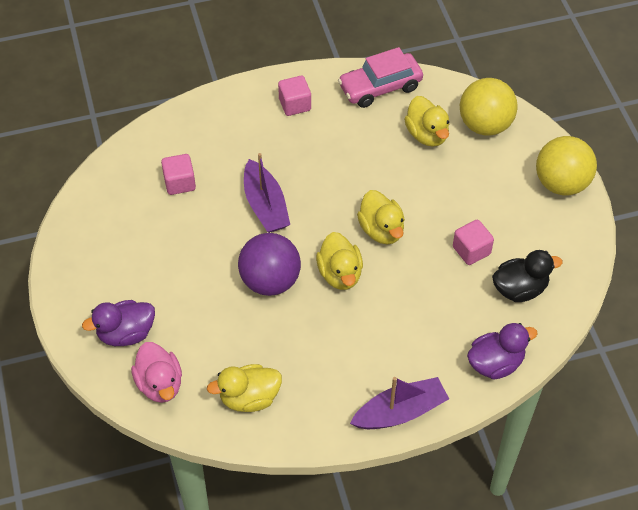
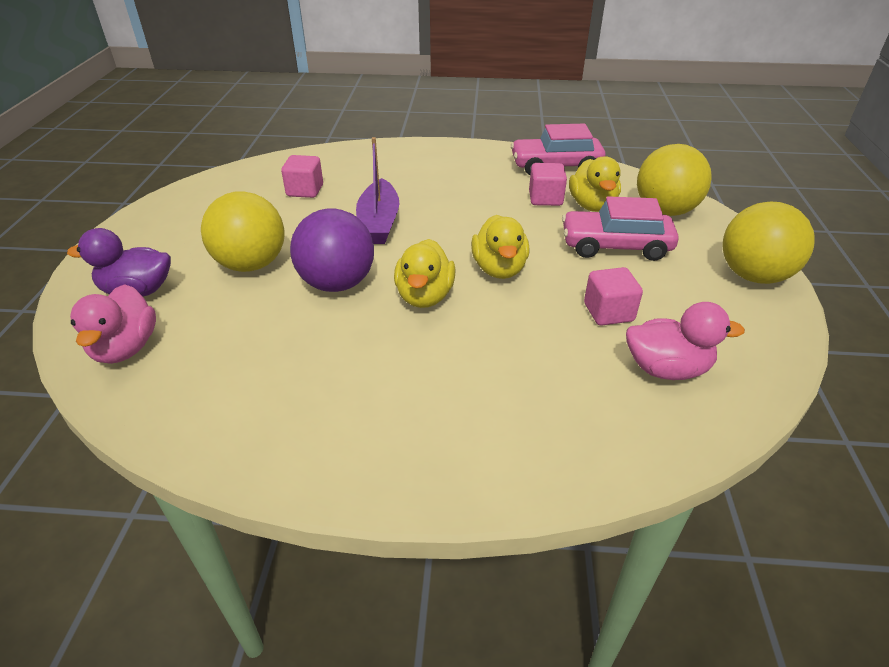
camera: 20 degrees right, 15 degrees down
yellow duck [207,364,282,412] -> none
pink cube [278,76,311,116] -> pink cube moved to [529,163,567,206]
purple boat [350,377,449,429] -> none
purple duck [467,323,538,380] -> none
black duck [492,250,563,302] -> pink duck [626,302,745,380]
none -> yellow ball [201,191,284,272]
none -> pink car [562,196,679,261]

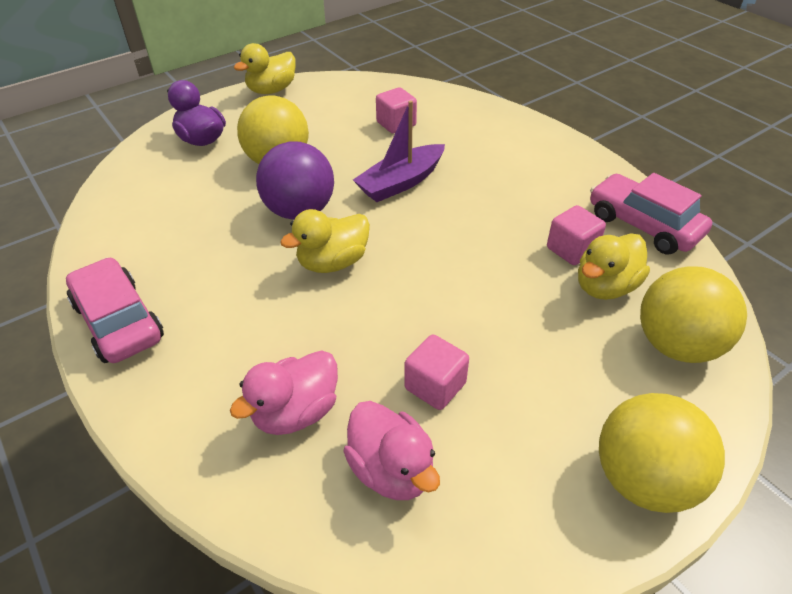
camera: 50 degrees right, 5 degrees up
pink duck [70,284,156,364] -> pink duck moved to [230,350,338,435]
yellow duck [471,215,529,279] -> yellow duck moved to [234,43,296,94]
pink car [562,196,679,261] -> pink car moved to [66,257,164,363]

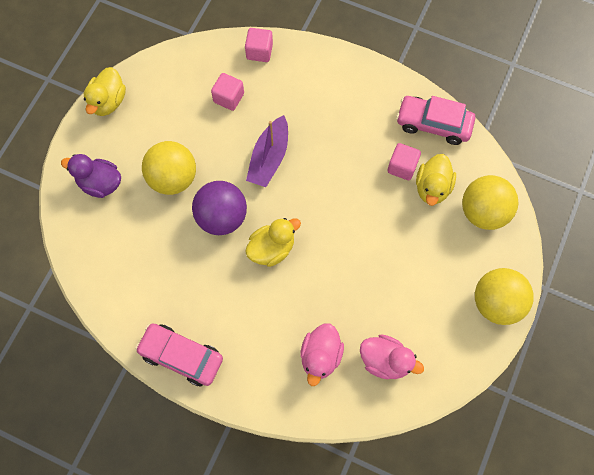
camera: 30 degrees left, 25 degrees up
yellow duck [280,209,370,273] -> yellow duck turned 150 degrees counterclockwise [245,218,301,267]
pink cube [405,334,469,410] -> pink cube moved to [245,28,273,62]

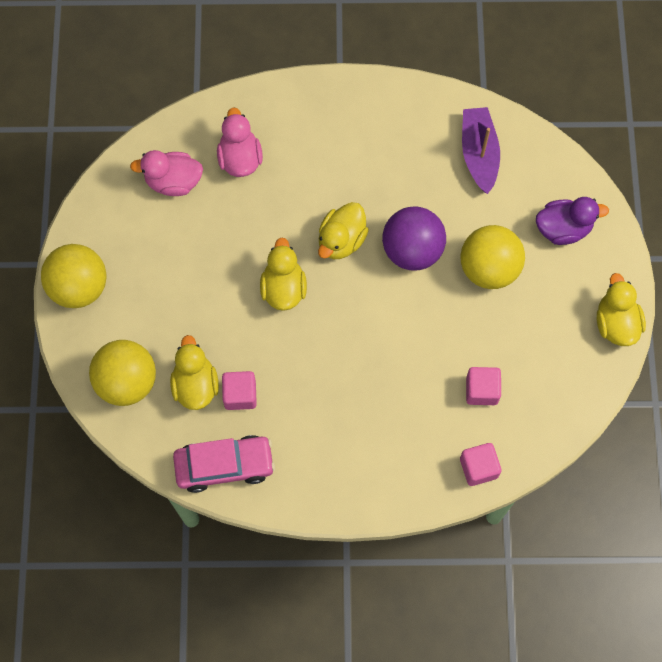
camera: 155 degrees right, 0 degrees up
pink car [135,323,223,387] -> none
purple boat [246,115,288,187] -> purple boat moved to [462,107,500,194]
none -> yellow duck [260,238,307,311]

